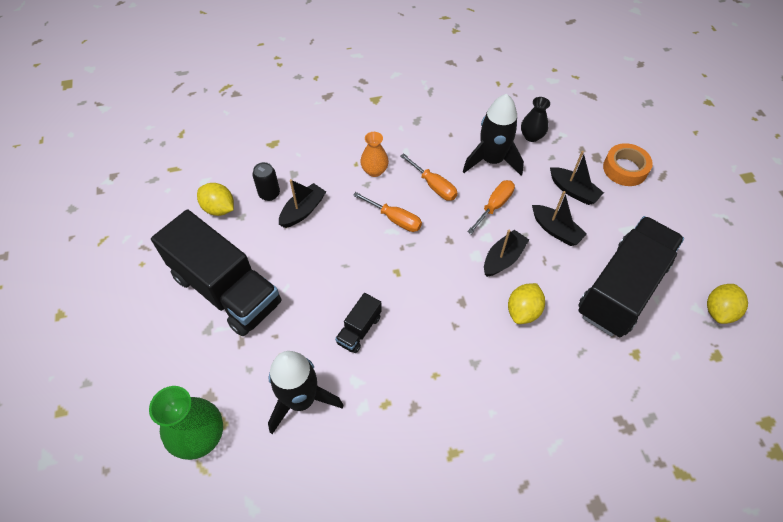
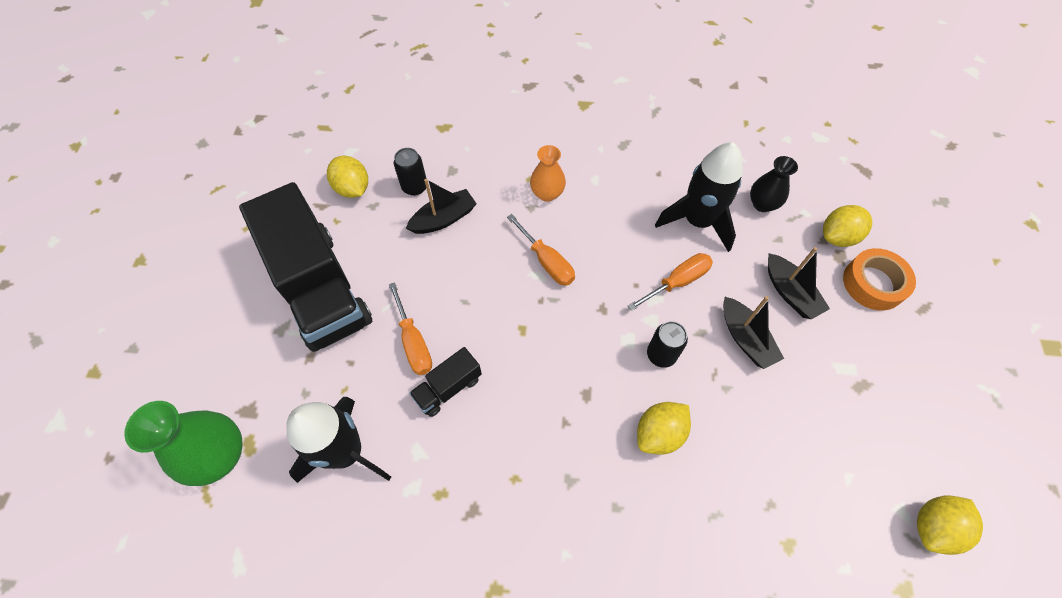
camera: 20 degrees right, 5 degrees up
orange screwdriver [400,153,457,201] -> orange screwdriver moved to [389,282,432,375]
black boat [484,230,529,277] -> black can [647,321,688,368]
black truck [578,216,684,337] -> none
none -> yellow lemon [823,205,872,247]

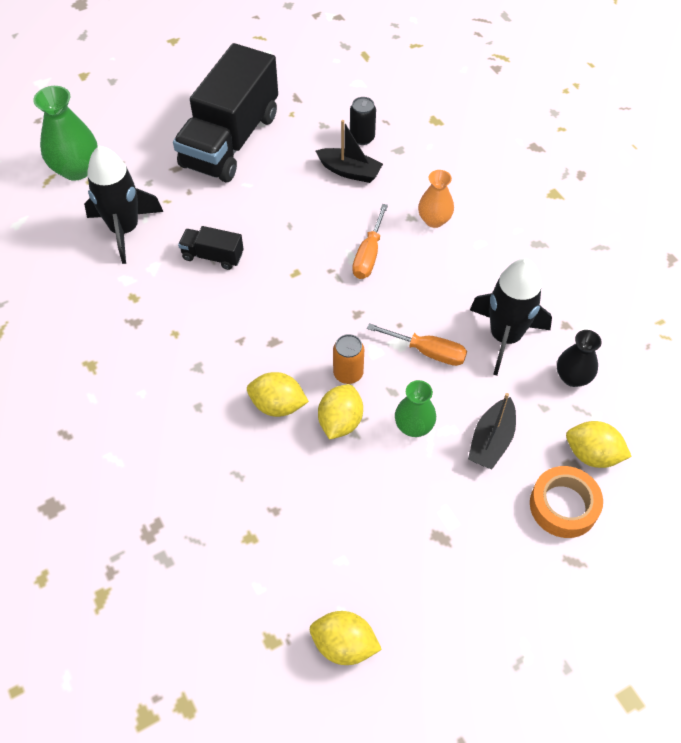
camera: 55 degrees right, 5 degrees down
yellow lemon [327,156,368,198] -> yellow lemon moved to [318,384,363,440]
orange screwdriver [389,282,432,375] -> none
black can [647,321,688,368] -> orange can [333,334,364,384]
black boat [723,296,784,369] -> green vase [395,380,436,437]

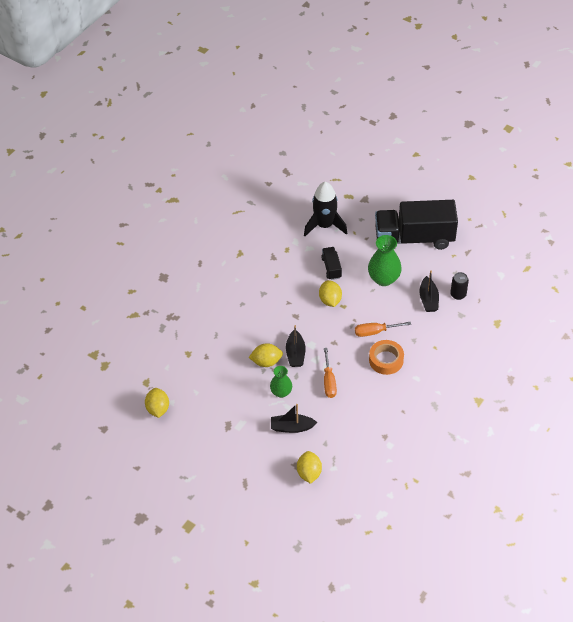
camera: 65 degrees right, 5 degrees down
green vase [33,86,98,181] -> green vase moved to [368,235,402,286]
yellow lemon [247,372,309,417] -> yellow lemon moved to [319,280,342,307]
orange can [333,334,364,384] -> black boat [286,325,305,367]
orange vase [418,170,454,228] -> none
black rocket [470,259,552,376] -> none
orange tape [530,466,603,538] -> orange tape moved to [369,340,404,375]
black vase [557,330,602,387] -> none

